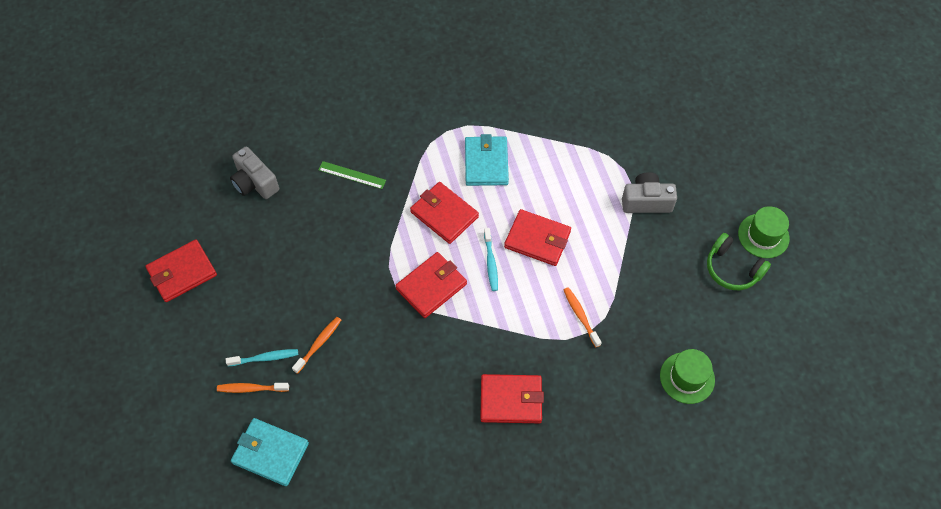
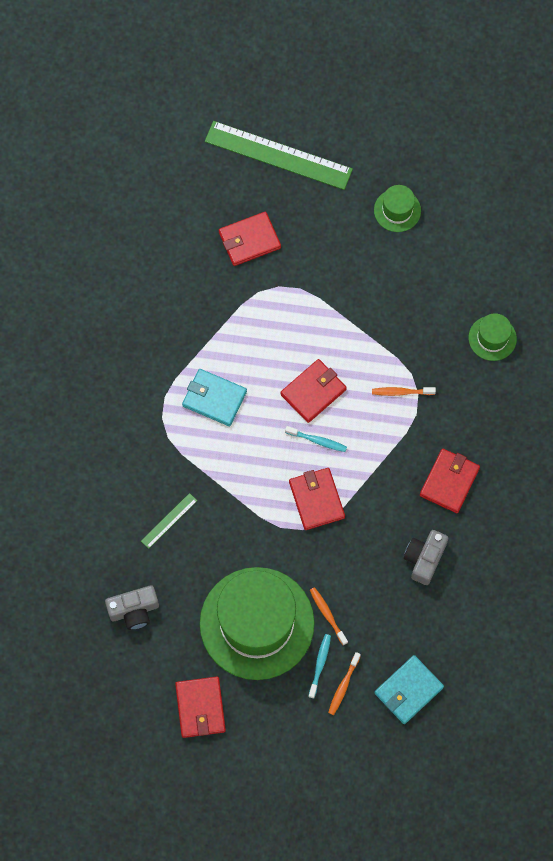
camera: 65 degrees left, 10 degrees up
red wallet [410,182,479,244] -> red wallet moved to [219,212,281,266]
grey camera [622,172,677,213] -> grey camera moved to [404,530,448,585]
green headphones [707,233,771,290] -> none
none -> green hat [200,567,315,680]
none -> green ruler [205,121,353,190]

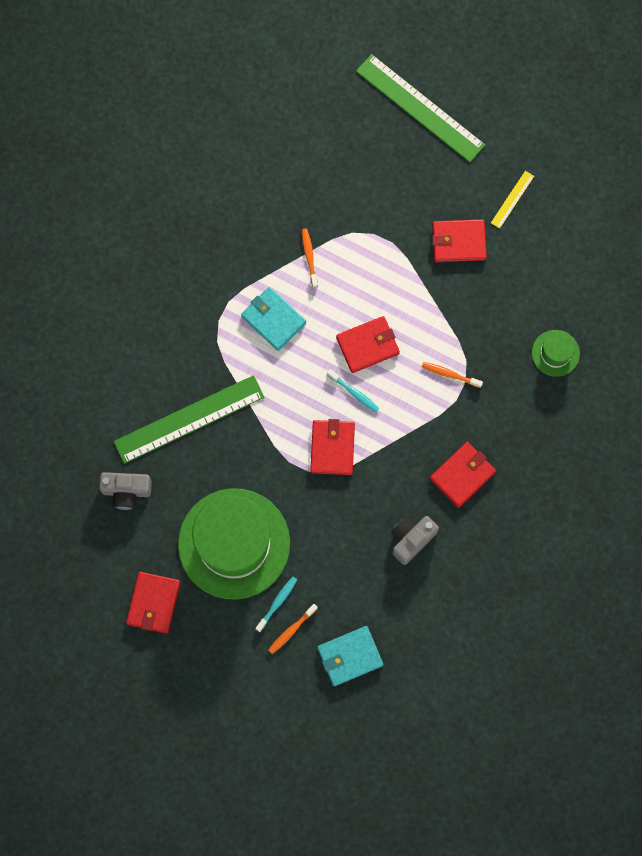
camera: 20 degrees right, 5 degrees up
green ruler [141,493,197,549] -> green ruler [114,375,264,464], size x2.29
red wallet [219,212,281,266] -> red wallet moved to [432,219,487,262]
orange toothbrush [310,587,348,645] -> orange toothbrush moved to [302,228,318,288]
green hat [374,185,421,232] -> yellow ruler [491,171,534,229]

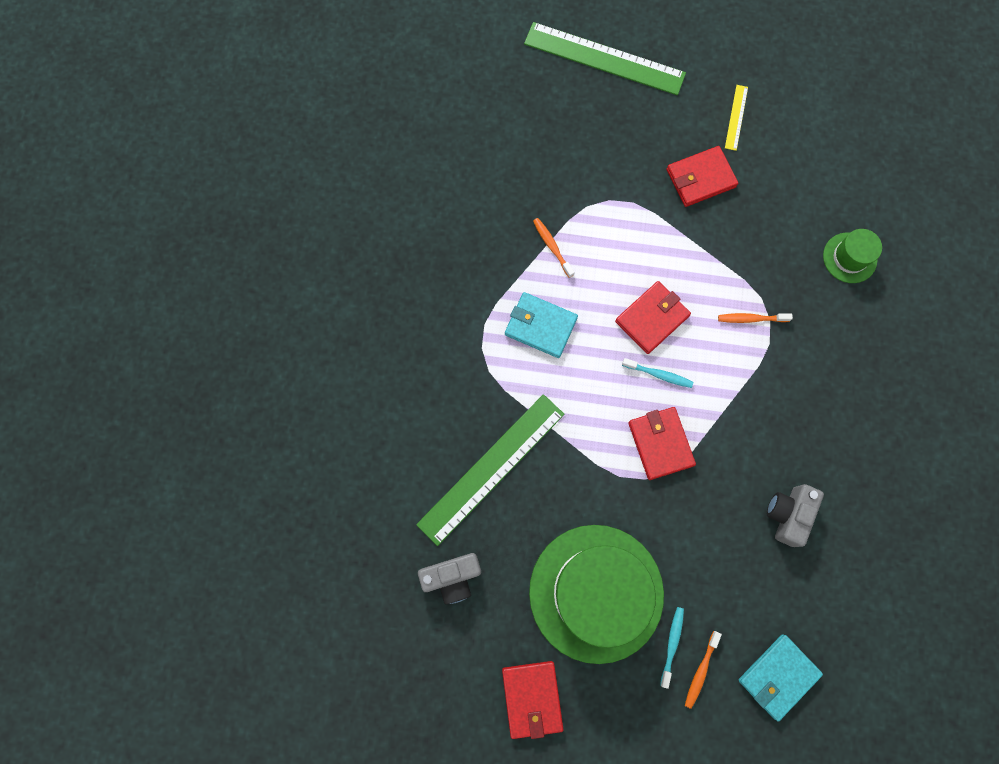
camera: 20 degrees left, 0 degrees up
red wallet [430,442,496,508] -> none

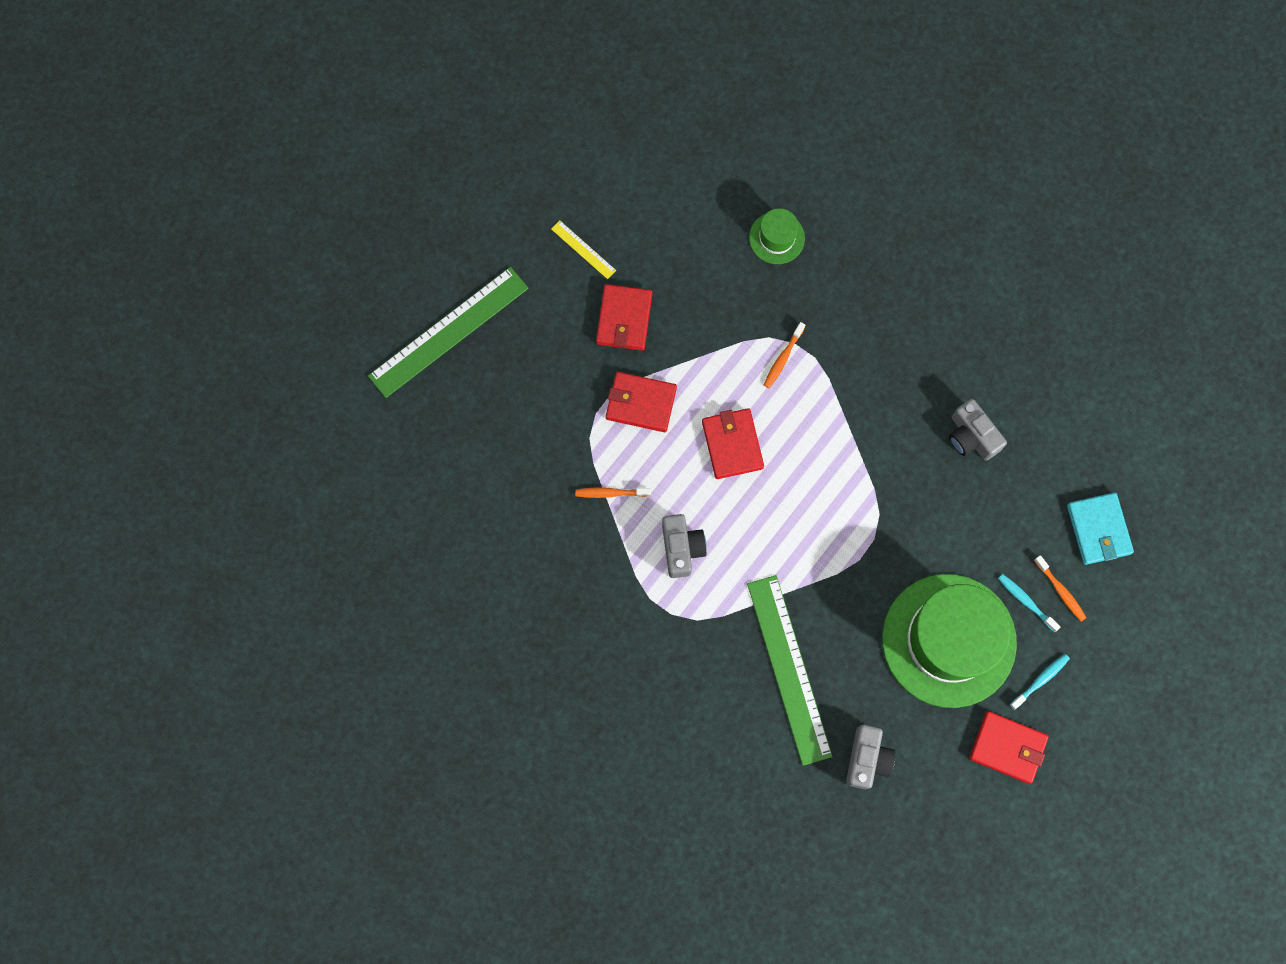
camera: 60 degrees left, 0 degrees up
turquoise wallet [505,292,578,358] -> grey camera [662,514,707,578]
turquoise toothbrush [622,358,693,388] -> turquoise toothbrush moved to [1010,654,1070,710]
red wallet [628,407,696,480] -> red wallet moved to [606,372,677,432]

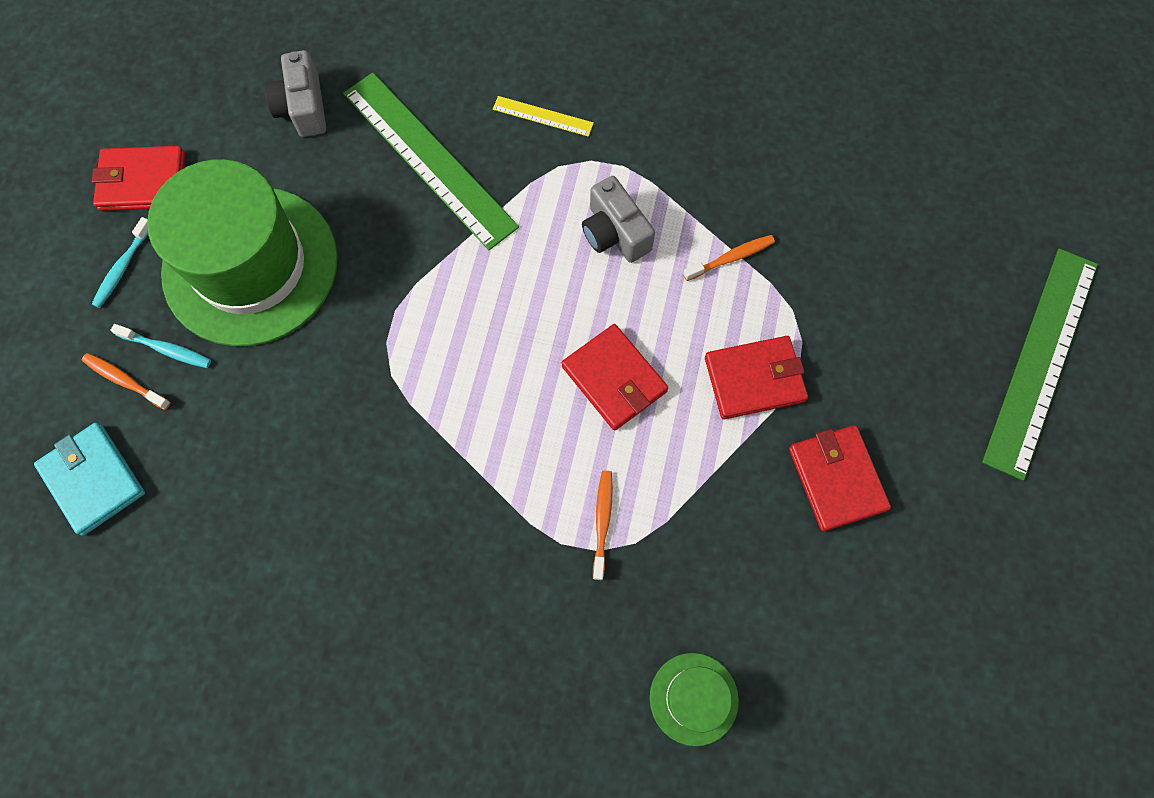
camera: 155 degrees right, 5 degrees down
yellow ruler [551,220,616,279] -> yellow ruler moved to [493,96,594,137]
grey camera [949,399,1007,461] -> none

